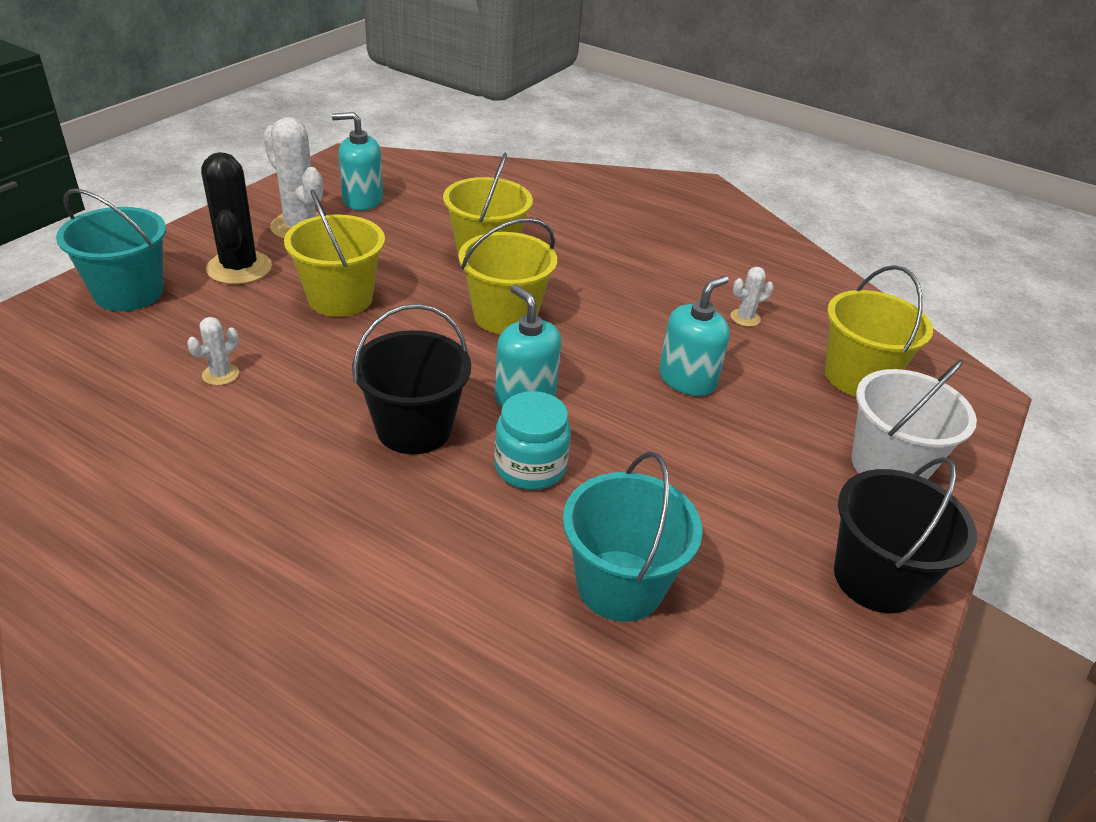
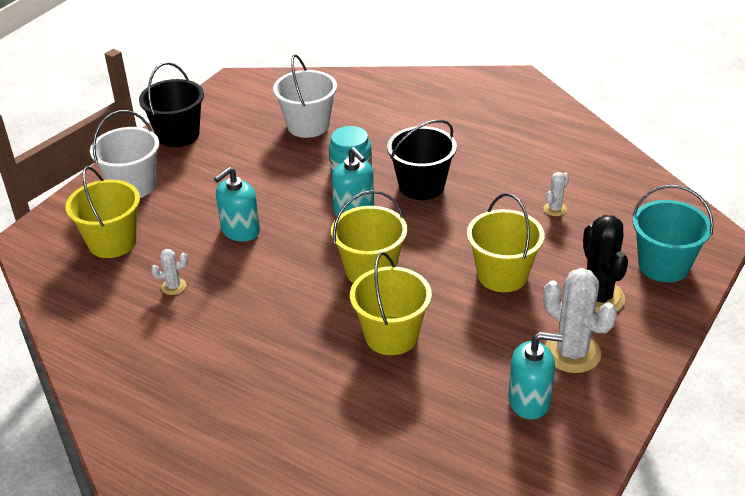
camera: 175 degrees left, 0 degrees up
turquoise bucket [563,451,703,622] -> white bucket [273,54,337,138]

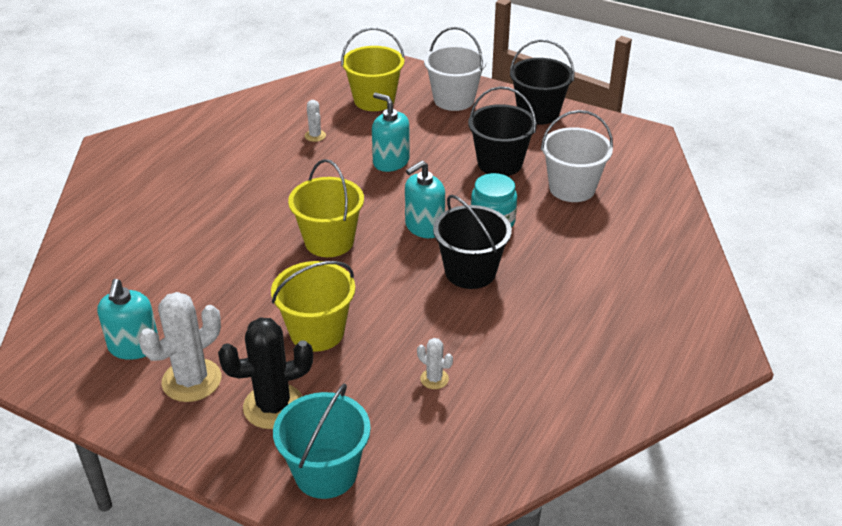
camera: 85 degrees right, 0 degrees up
yellow bucket [350,252,432,355] -> none
none -> black bucket [468,86,537,176]

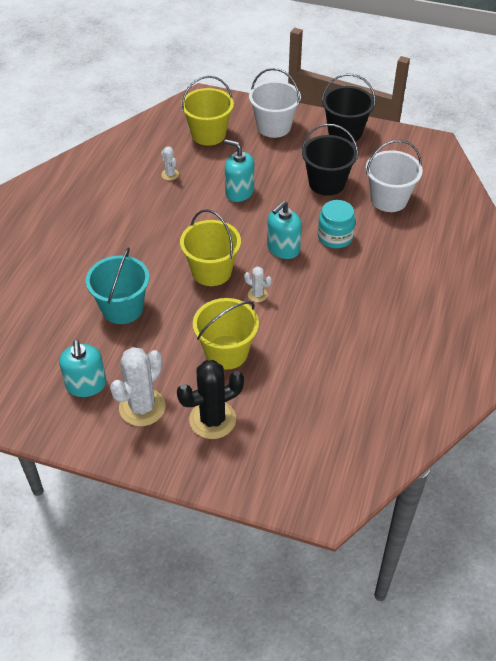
camera: 10 degrees left, 10 degrees up
turquoise bucket [273,384,371,499] -> turquoise bucket moved to [86,247,149,324]
white cactus [417,338,453,389] -> white cactus moved to [244,267,272,302]
black bucket [433,195,512,289] -> none

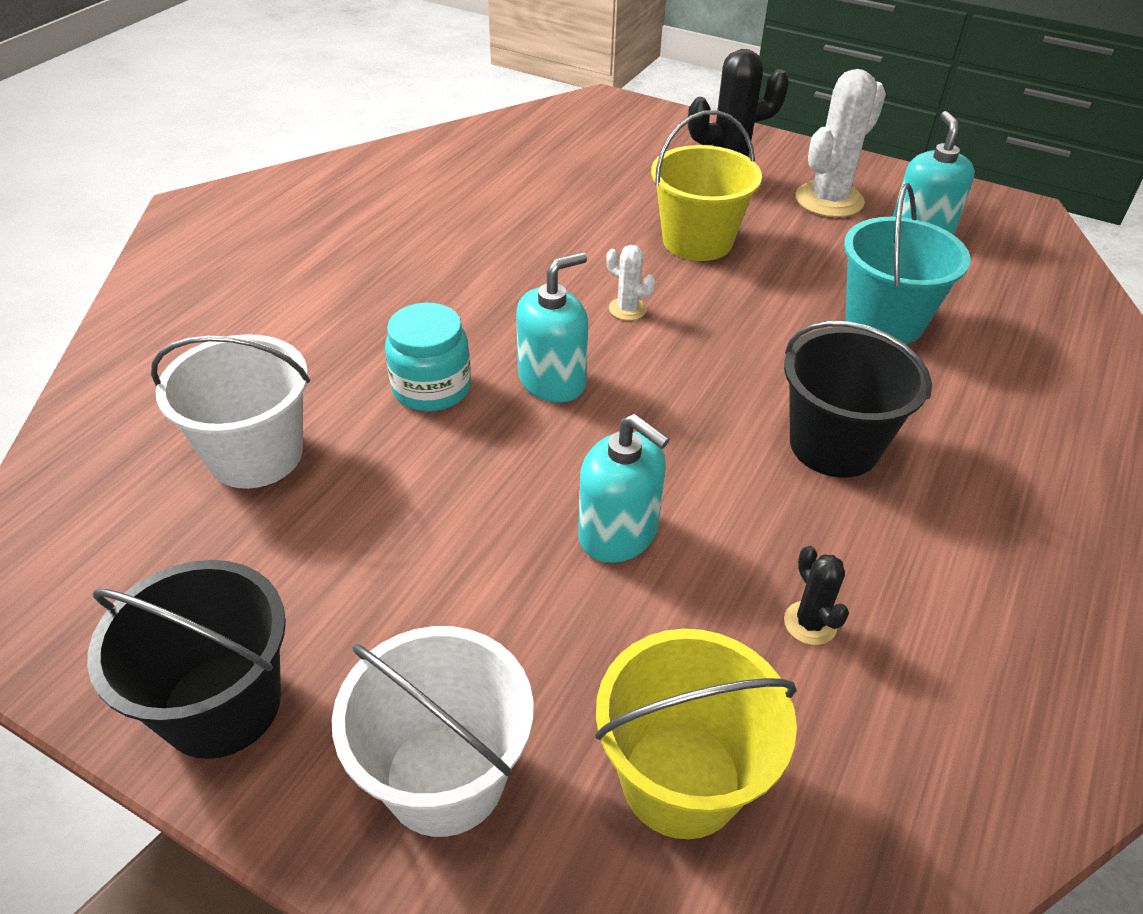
camera: 170 degrees left, 5 degrees down
white cactus [161,146,179,180] -> black cactus [784,546,849,645]
yellow bucket [180,209,241,286] -> none
black bucket [302,124,358,196] -> black bucket moved to [784,321,932,477]

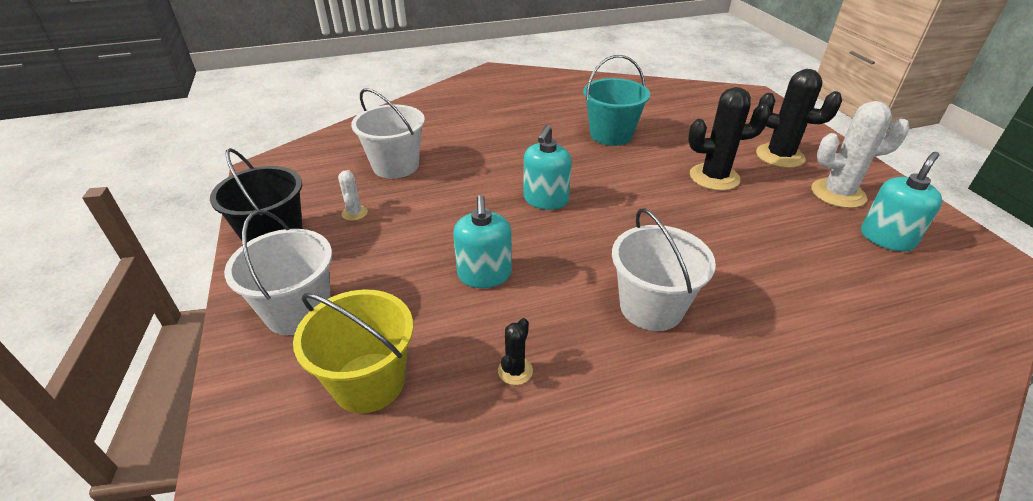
camera: 45 degrees right, 5 degrees down
turquoise jar [385,303,471,411] -> none
turquoise soap dispenser [516,252,588,403] -> turquoise soap dispenser turned 105 degrees clockwise [524,125,572,210]
white cactus [606,245,655,320] -> white cactus moved to [338,170,368,221]
yellow bucket [651,110,762,261] -> black cactus [688,87,771,191]
black bucket [784,321,932,477] -> white bucket [612,208,716,331]
turquoise bucket [844,183,970,344] -> turquoise bucket moved to [583,55,650,146]

